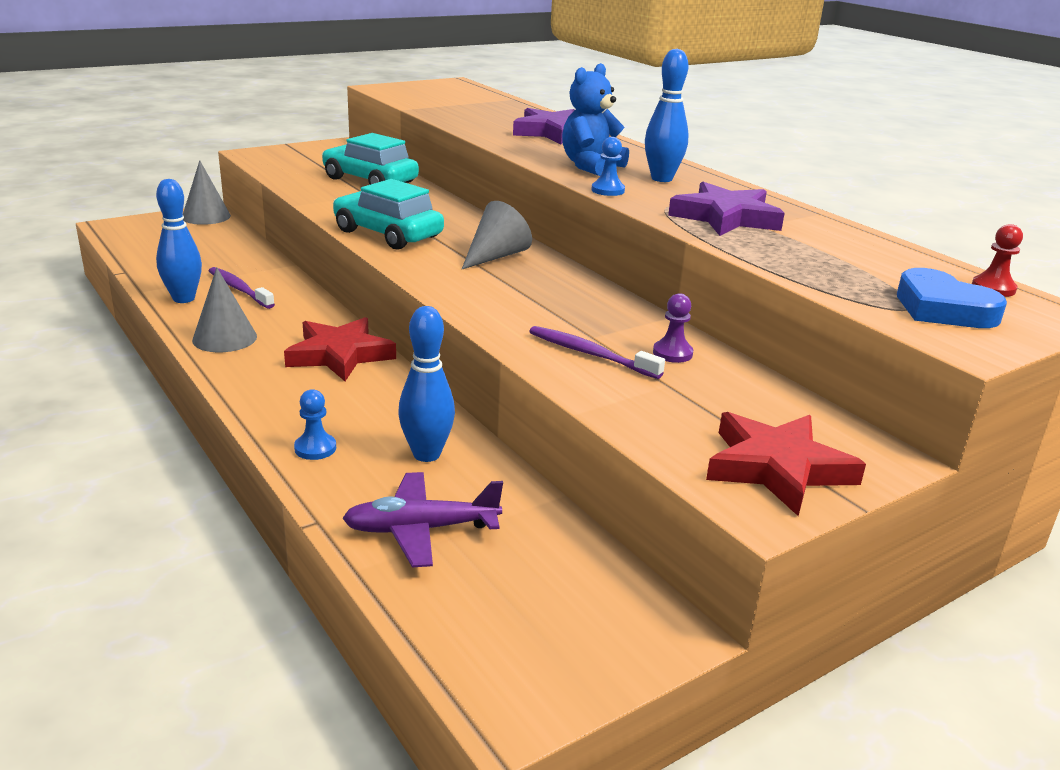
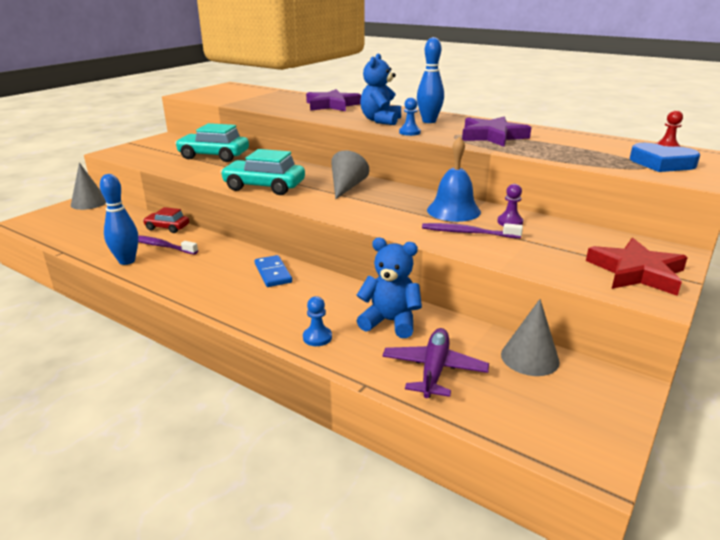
camera: 20 degrees left, 0 degrees up
grey cone [192,267,257,352] -> grey cone moved to [501,299,560,376]
red star [284,317,396,381] -> blue domino [255,255,292,287]
purple plane [342,472,503,567] -> purple plane turned 135 degrees clockwise [382,328,489,398]
blue bowling pin [398,306,455,462] -> blue teddy bear [357,237,422,338]
none -> red car [143,207,189,233]
none -> blue bell [427,136,481,222]

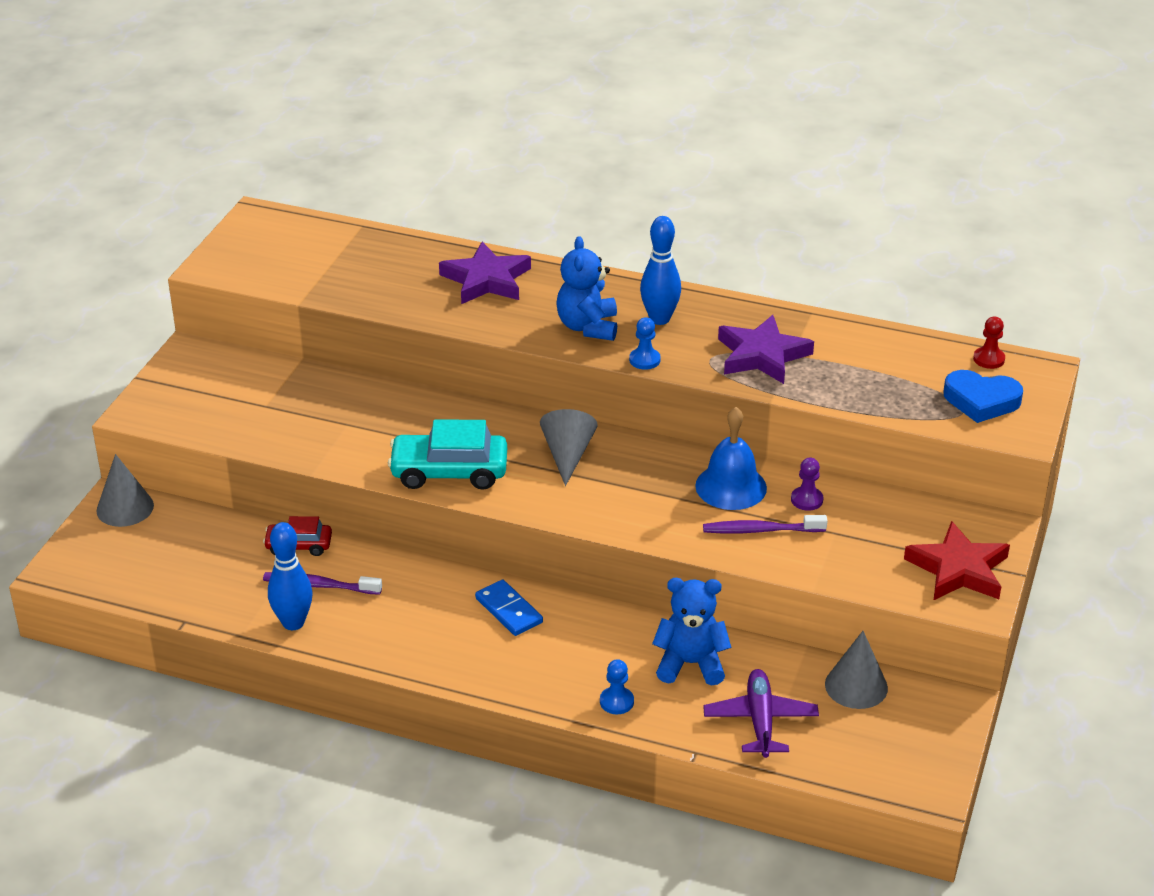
camera: 15 degrees left, 10 degrees up
turquoise car [175,123,249,162] -> none

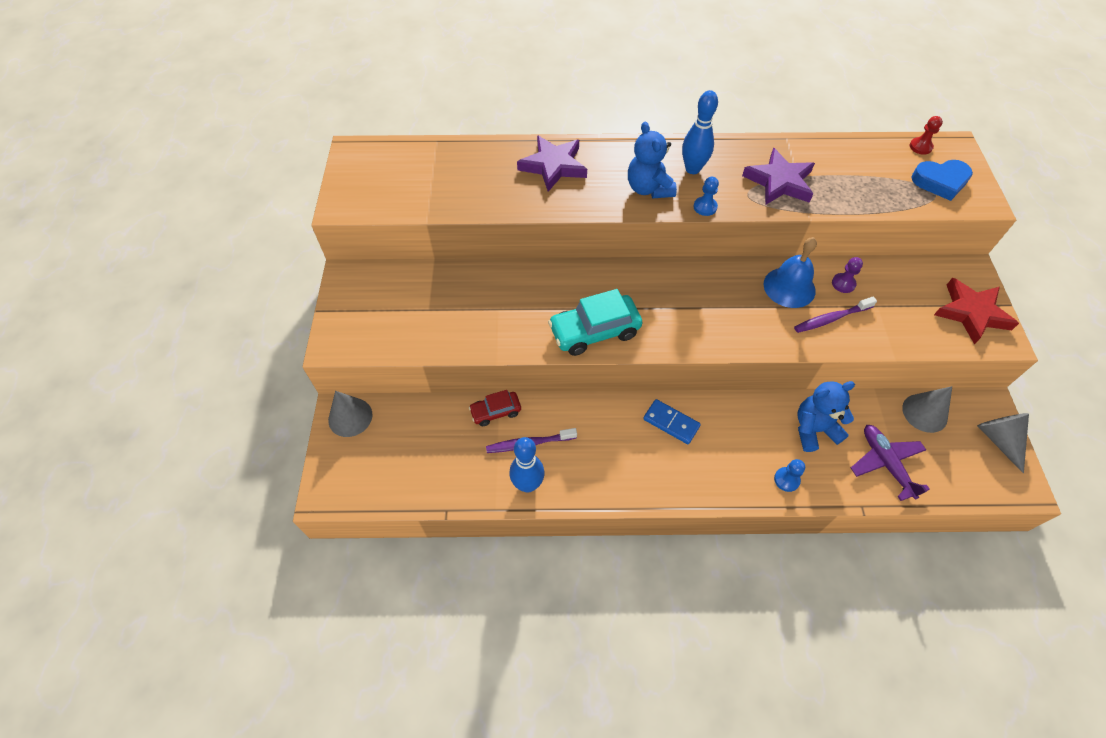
camera: 20 degrees left, 20 degrees up
grey cone [540,409,597,486] -> grey cone moved to [977,413,1029,474]

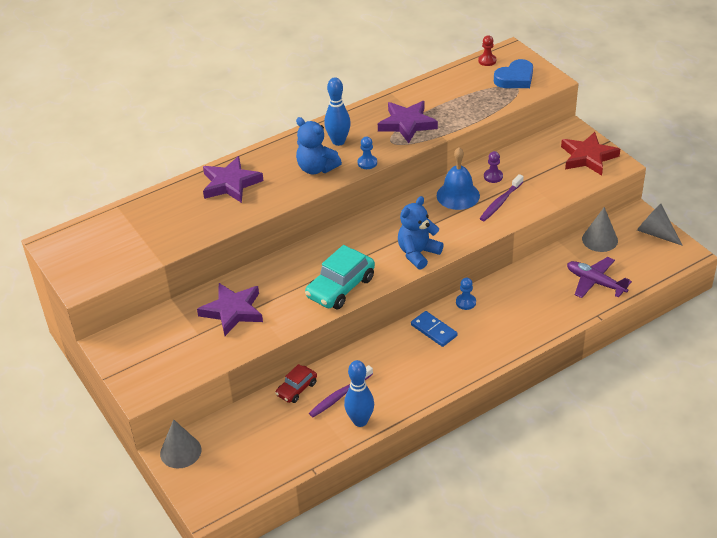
camera: 30 degrees left, 15 degrees down
blue domino [643,399,701,444] -> blue domino turned 45 degrees clockwise [411,311,458,347]
blue pawn [774,459,805,492] -> blue pawn moved to [456,278,476,310]
blue teddy bear [798,381,855,452] -> blue teddy bear moved to [398,196,444,270]
none -> purple star [197,283,263,336]

